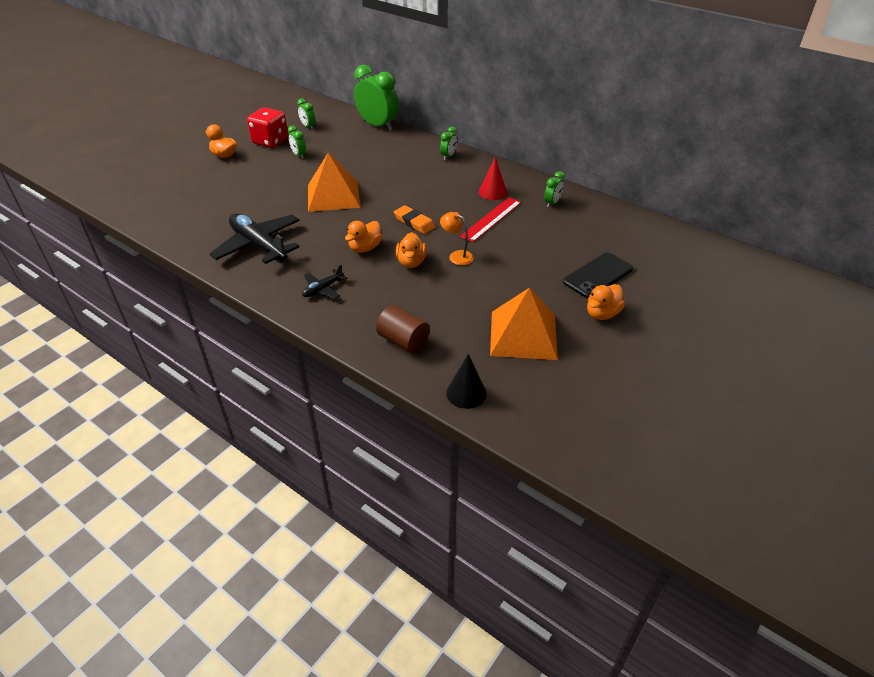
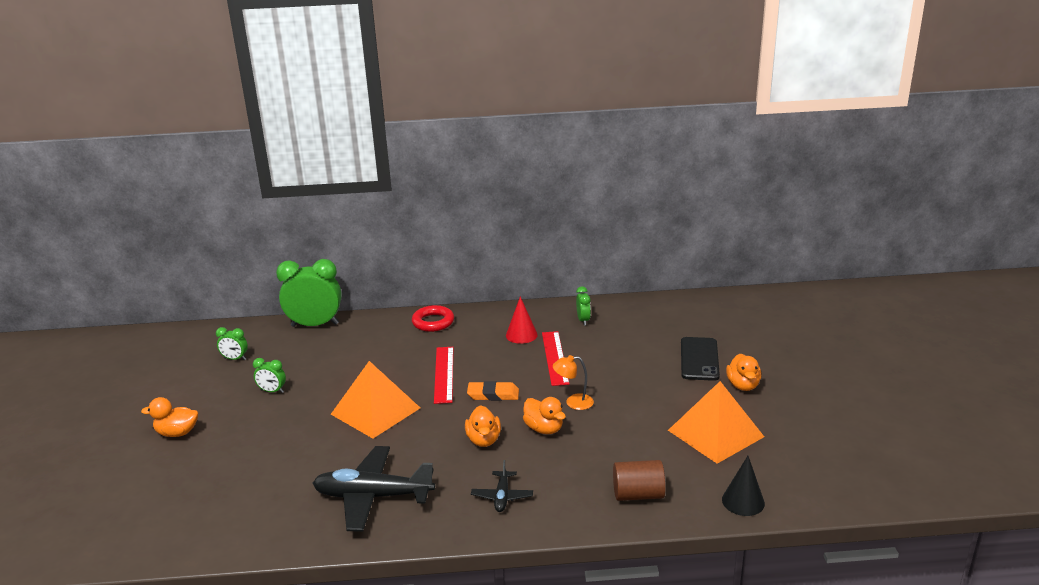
camera: 40 degrees left, 15 degrees down
red dice [247,107,288,148] -> none
green clock [440,126,457,160] -> red ring [412,305,454,332]
none -> red ruler [434,347,454,404]

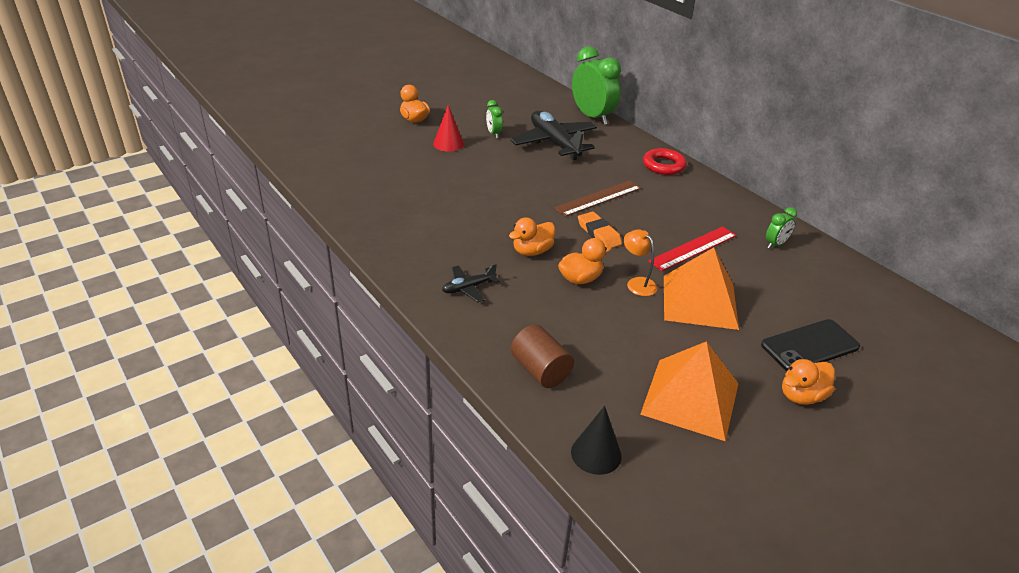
camera: 55 degrees right, 10 degrees up
green clock [216,327,248,360] -> none
black plane [313,446,435,532] -> black plane moved to [510,111,597,160]
orange pyramid [331,361,420,438] -> orange pyramid moved to [664,247,739,330]
red ruler [434,347,454,404] -> brown ruler [554,180,641,217]
red cone [506,297,538,344] -> red cone moved to [433,105,464,152]
orange duck [523,397,566,434] -> orange duck turned 135 degrees counterclockwise [558,238,612,284]

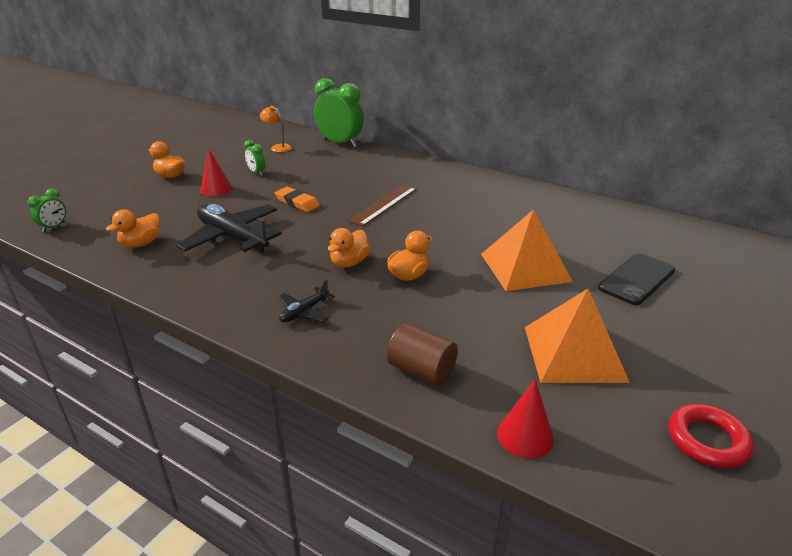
camera: 20 degrees left, 5 degrees down
black plane [510,111,597,160] -> black plane moved to [177,204,282,253]
black cone [571,406,622,475] -> red cone [497,379,554,459]
orange eraser [578,212,622,248] -> orange eraser moved to [275,187,320,212]
orange lamp [624,230,658,296] -> orange lamp moved to [260,106,292,152]
red ring [643,148,687,175] -> red ring moved to [668,404,754,468]
red ruler [648,226,737,271] -> none
green clock [766,207,797,249] -> green clock moved to [28,189,66,232]
orange duck [782,359,835,405] -> orange duck moved to [106,209,160,247]

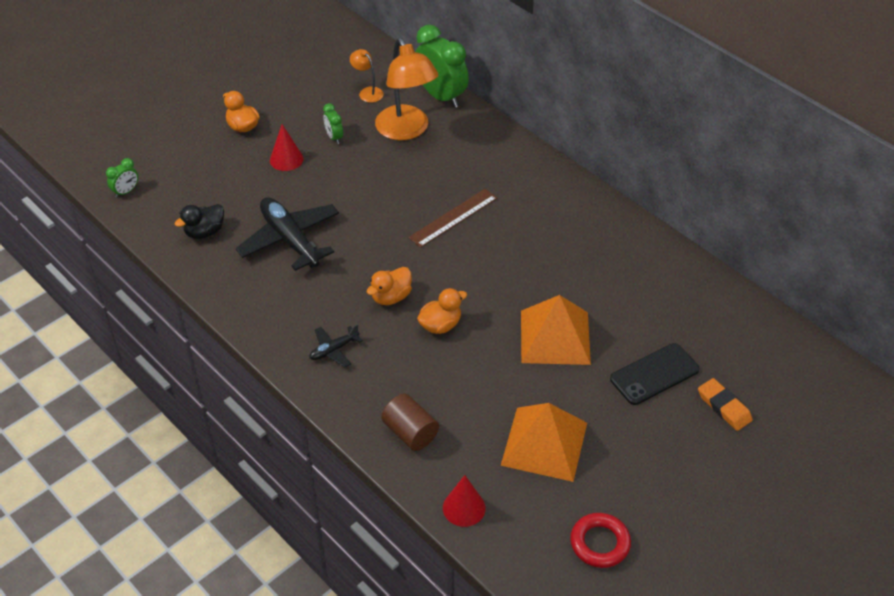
camera: 15 degrees right, 15 degrees up
orange duck [106,209,160,247] -> black duck [174,204,224,239]
orange eraser [275,187,320,212] -> orange eraser moved to [698,378,753,431]
none -> orange lamp [375,38,438,140]

